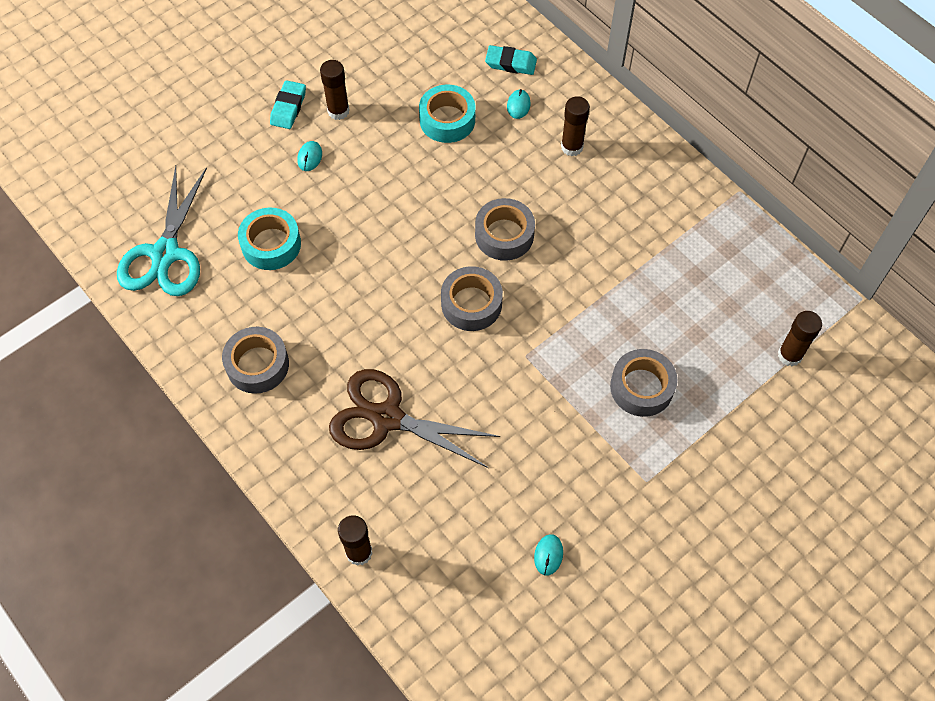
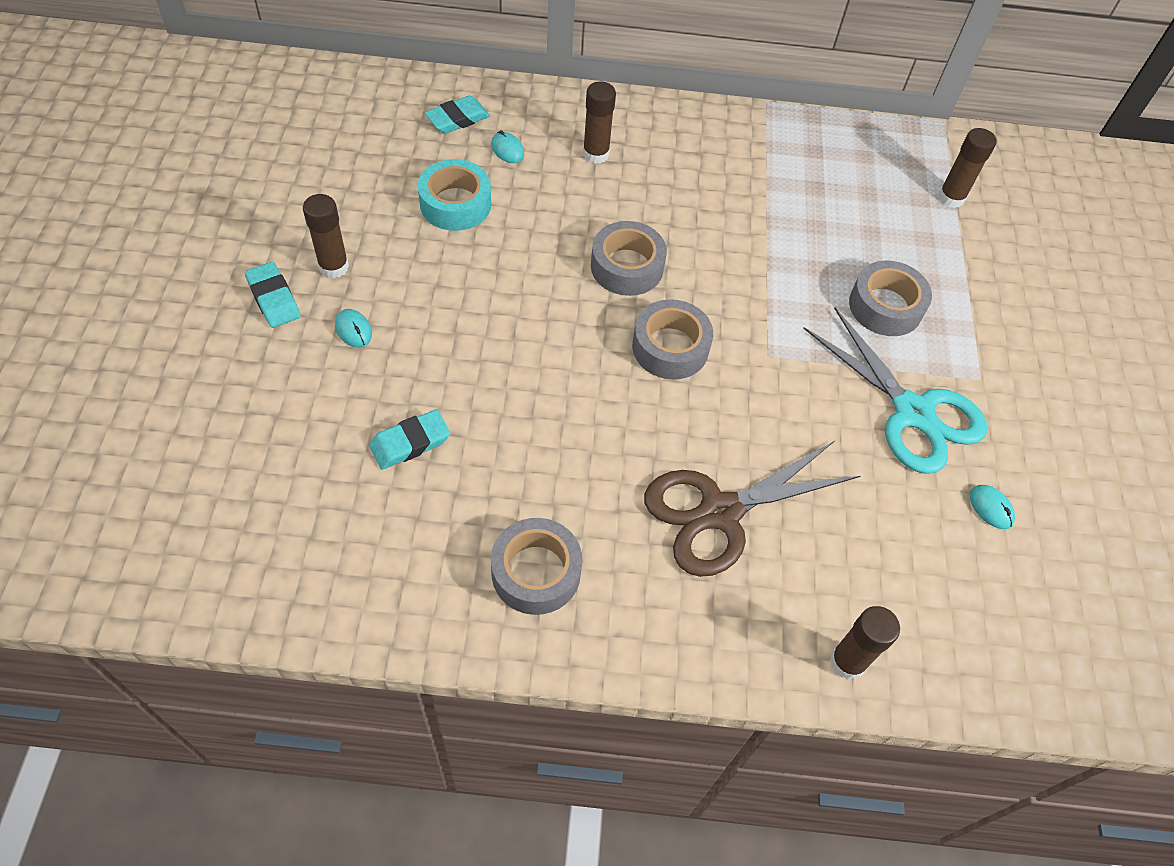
camera: 50 degrees left, 5 degrees down
turquoise scissors [117,166,207,296] -> turquoise scissors moved to [803,308,988,474]
turquoise tape [238,207,301,270] -> turquoise eraser [369,409,450,469]

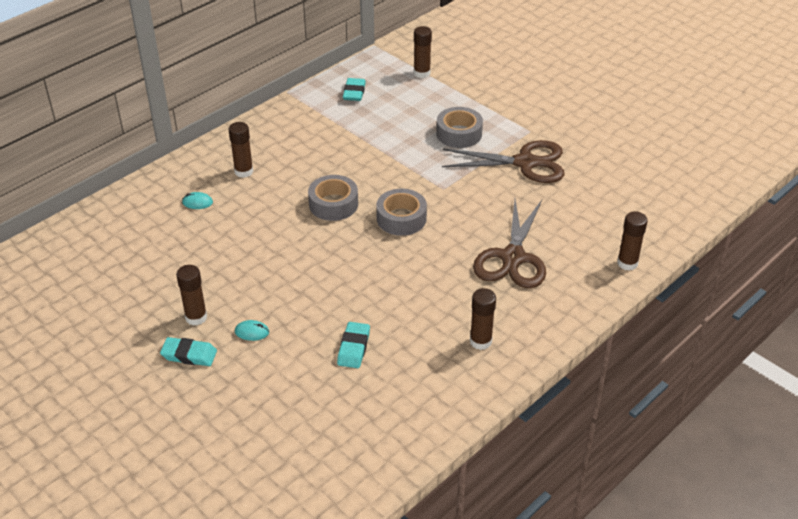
camera: 45 degrees left, 15 degrees down
turquoise tape [418,159,491,231] -> none
turquoise eraser [425,96,490,134] -> turquoise eraser moved to [343,78,366,101]
grey tape [491,518,582,615] -> brown glue stick [470,288,496,350]
turquoise scissors [803,308,988,474] -> brown scissors [442,140,564,183]
turquoise mouse [970,485,1015,529] -> none

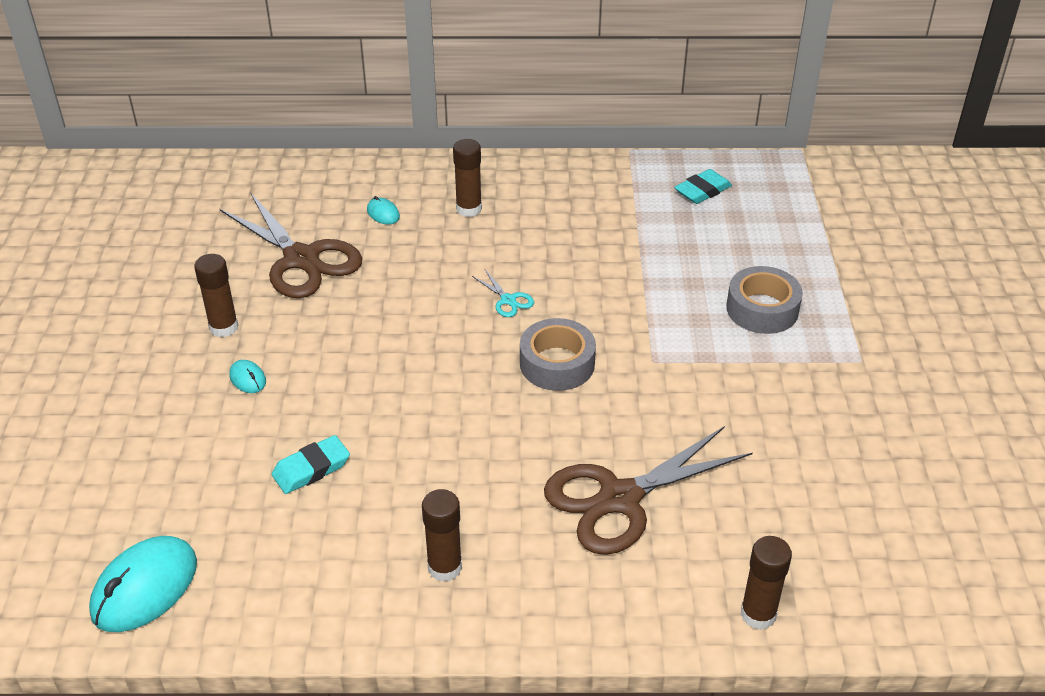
camera: 45 degrees right, 0 degrees up
turquoise eraser [160,337,217,366] -> none
grey tape [308,175,358,221] -> turquoise scissors [472,269,534,317]
brown glue stick [414,26,432,78] -> none
brown scissors [442,140,564,183] -> brown scissors moved to [220,193,362,298]
none -> turquoise mouse [89,536,197,632]

